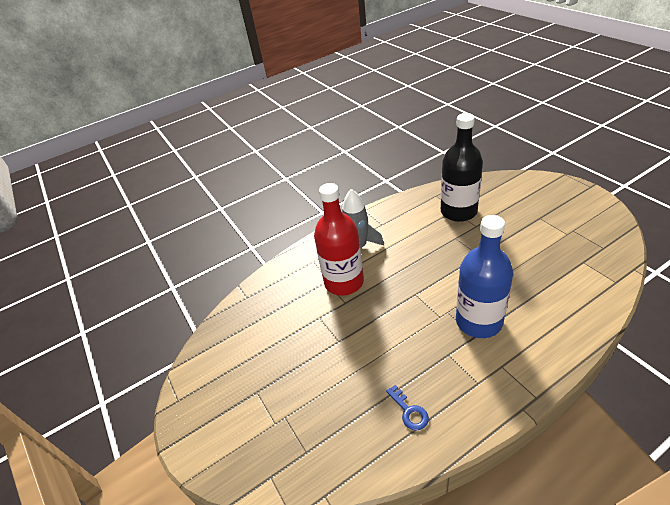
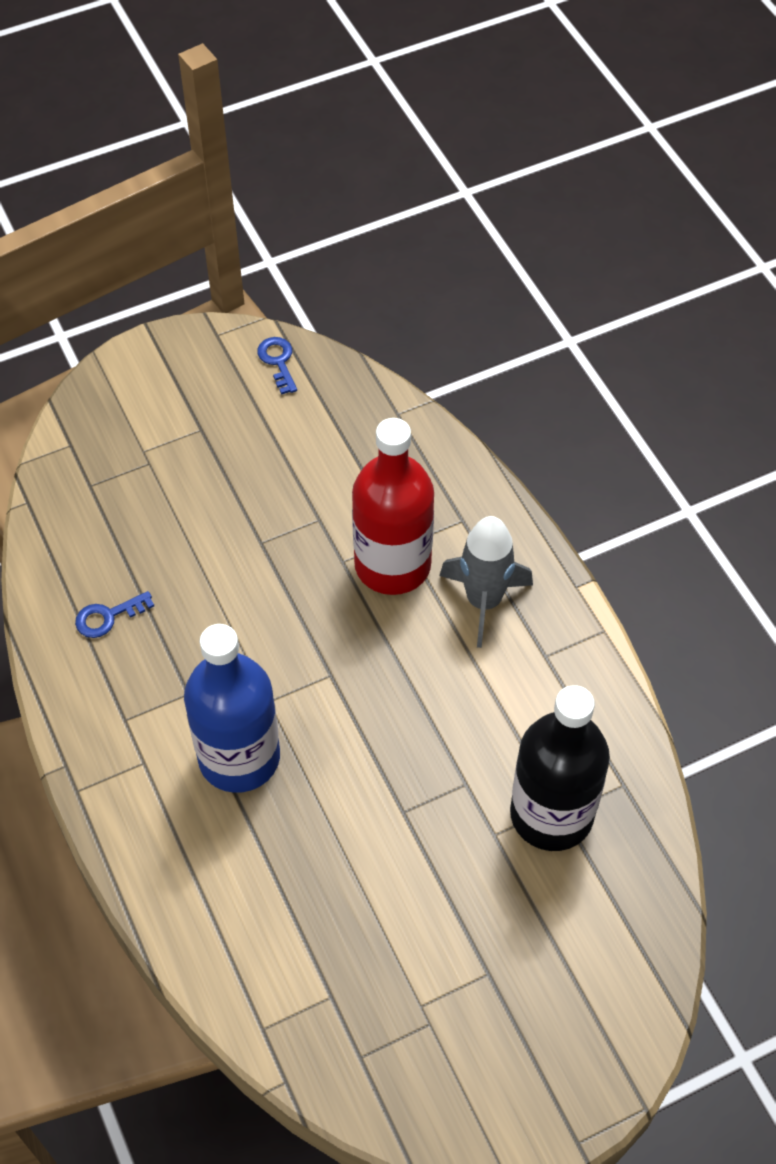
camera: 90 degrees right, 15 degrees up
none -> blue key [257,337,297,395]

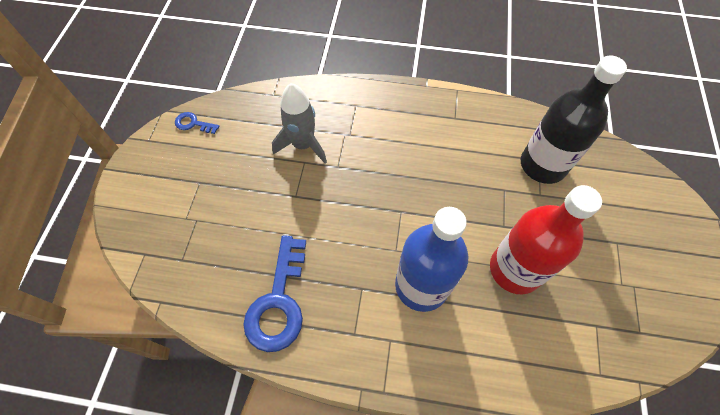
camera: 55 degrees left, 5 degrees up
blue key [75,591,154,638] -> blue key [243,235,306,352], size x2.10
red bottle [352,418,434,595] -> red bottle moved to [490,185,602,294]
grey rocket [440,516,533,648] -> grey rocket moved to [272,83,327,164]

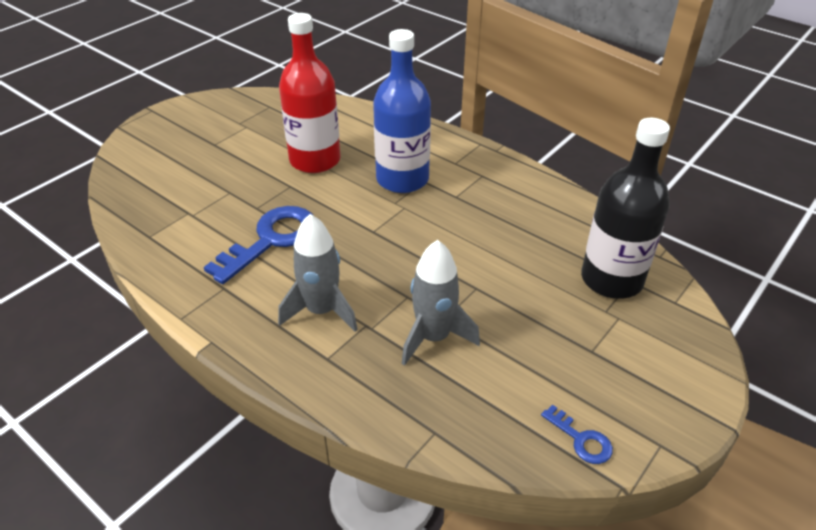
camera: 150 degrees left, 20 degrees down
blue key [243,235,306,352] -> blue key moved to [204,206,314,284]
black bottle [521,55,627,184] -> black bottle moved to [581,118,670,299]
none -> grey rocket [278,214,358,332]

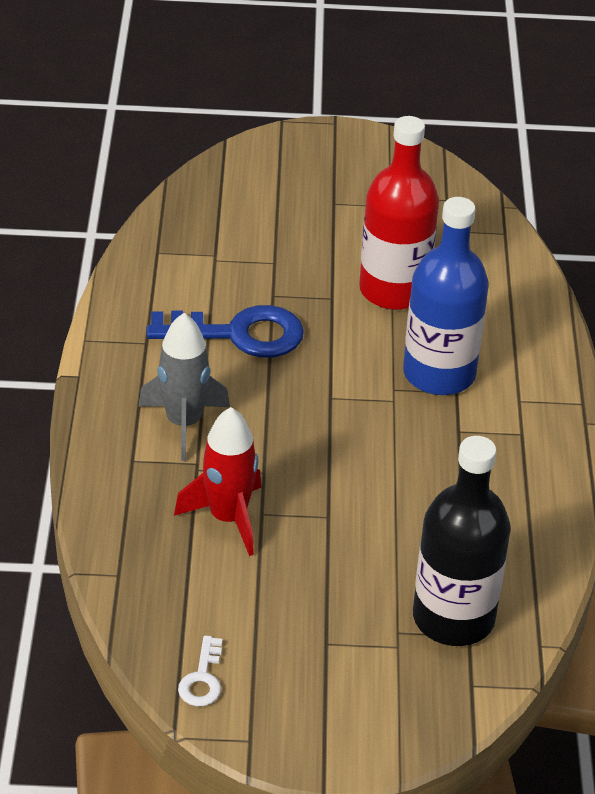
camera: 50 degrees right, 0 degrees up
grey rocket [402,240,480,366] -> red rocket [174,407,261,556]
blue key [541,405,613,464] -> white key [178,636,223,706]

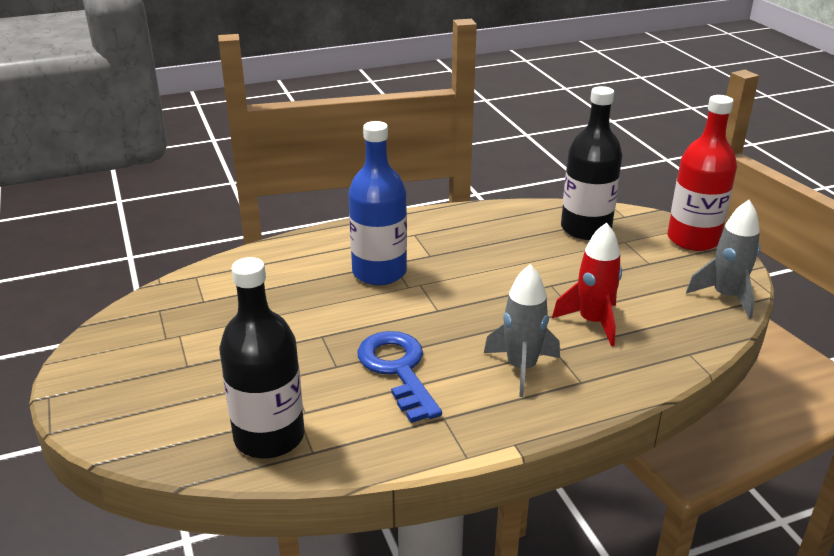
camera: 110 degrees left, 10 degrees down
white key [178,636,223,706] -> grey rocket [686,200,760,319]
red bottle [359,116,439,310] -> red bottle moved to [668,95,737,251]
none -> black bottle [219,257,304,458]

